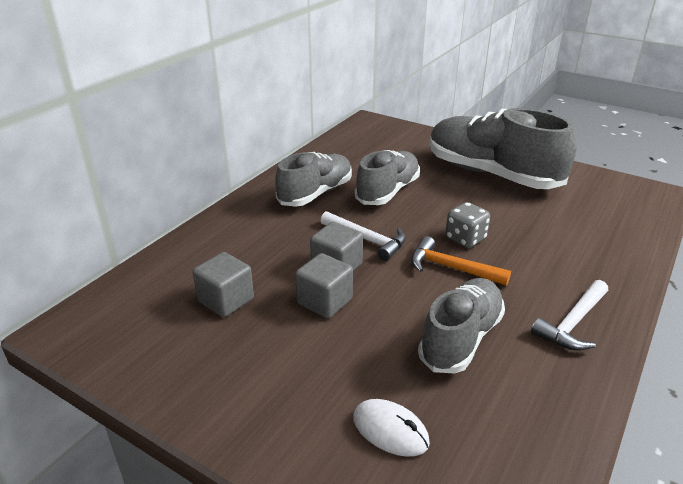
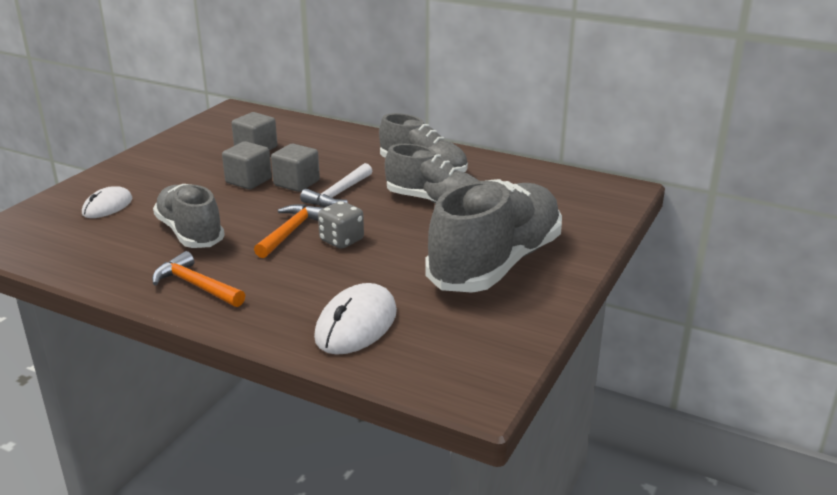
camera: 85 degrees right, 5 degrees down
grey shoe [418,278,505,374] -> grey shoe turned 150 degrees counterclockwise [153,184,225,248]
white hammer [531,280,608,351] -> orange hammer [152,251,245,307]
none -> white mouse [314,283,397,355]

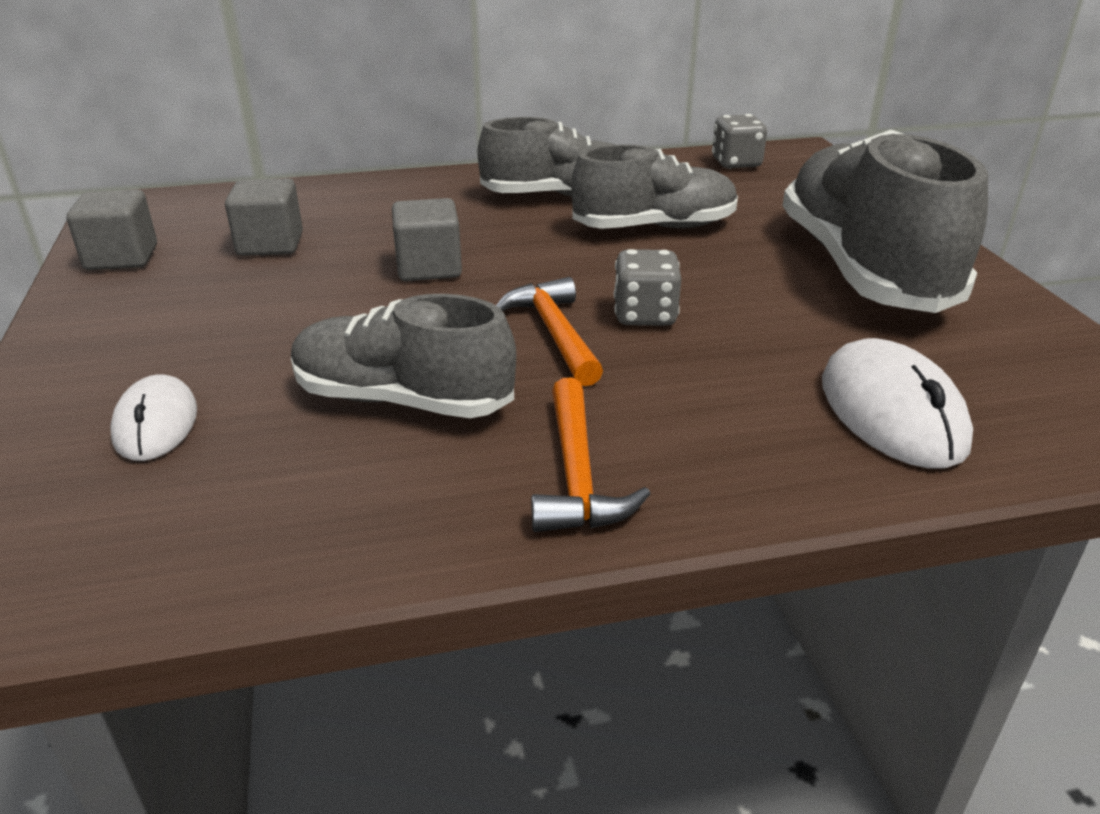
camera: 40 degrees left, 5 degrees up
orange hammer [152,251,245,307] -> orange hammer turned 90 degrees counterclockwise [531,378,651,532]
grey cube [222,141,272,189] -> grey cube moved to [66,190,157,270]
white hammer [300,163,372,207] -> none
none -> grey dice [712,114,767,169]

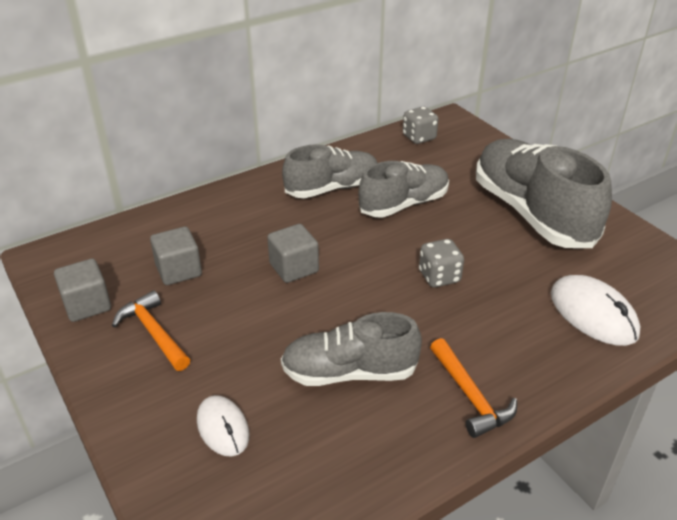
camera: 20 degrees left, 5 degrees up
orange hammer [496,277,603,386] -> orange hammer moved to [112,290,190,371]

